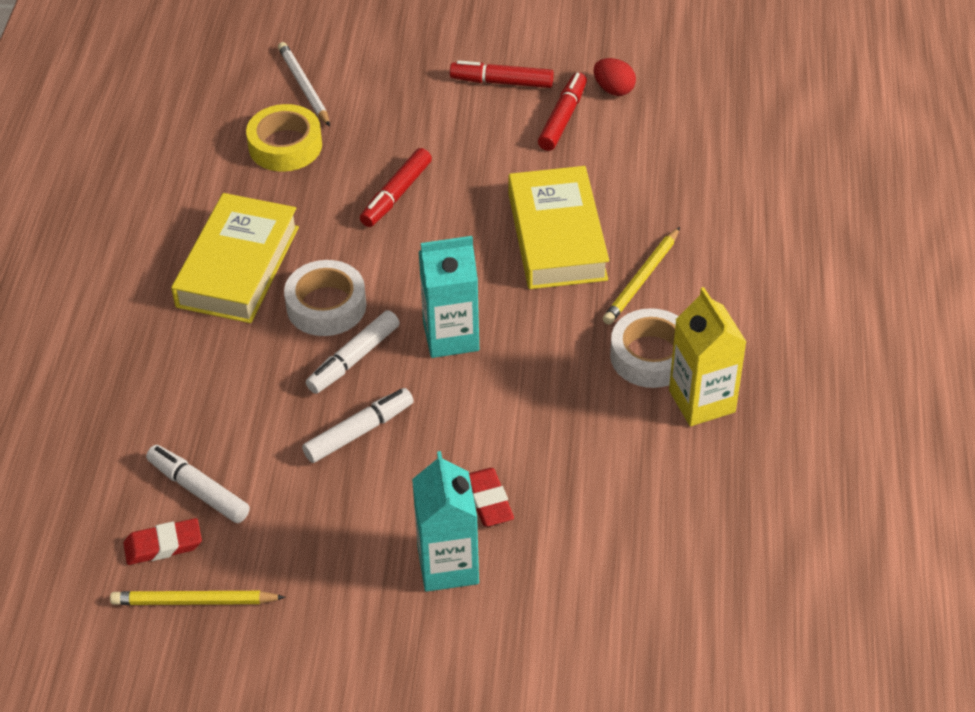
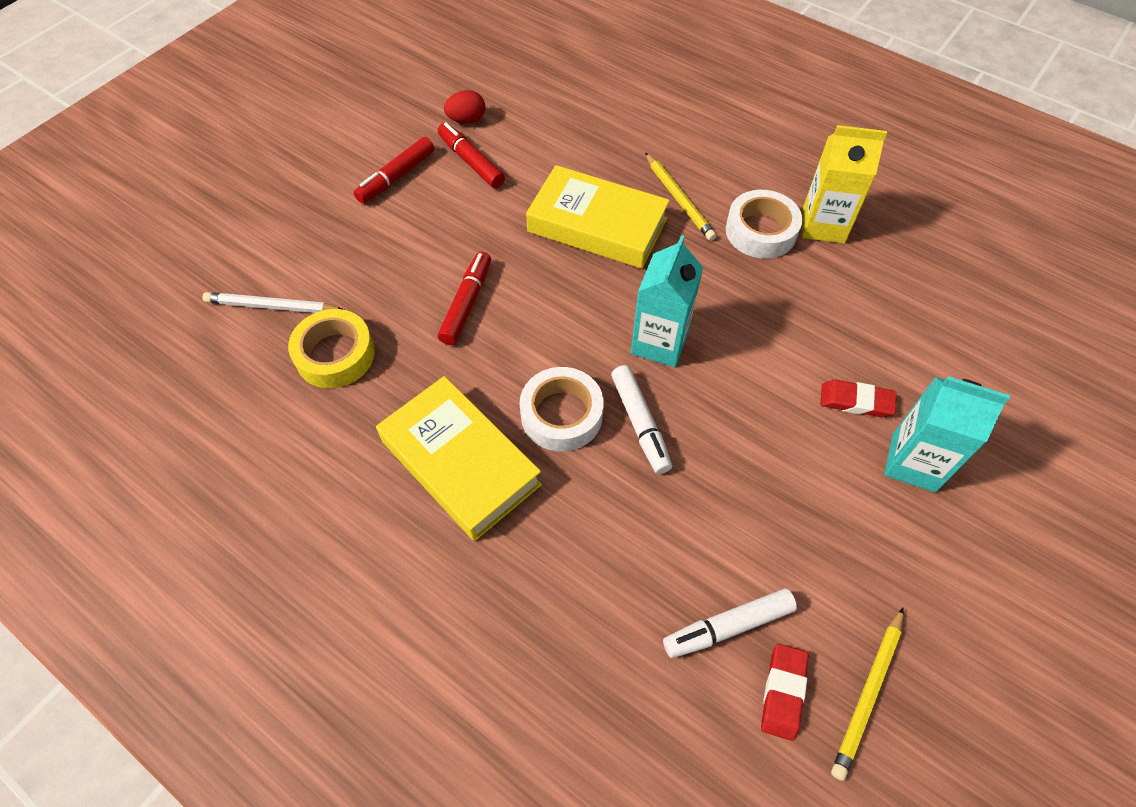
camera: 60 degrees left, 10 degrees up
white marker [302,388,414,463] -> none
red marker [360,148,432,227] -> red marker turned 135 degrees counterclockwise [438,252,491,345]

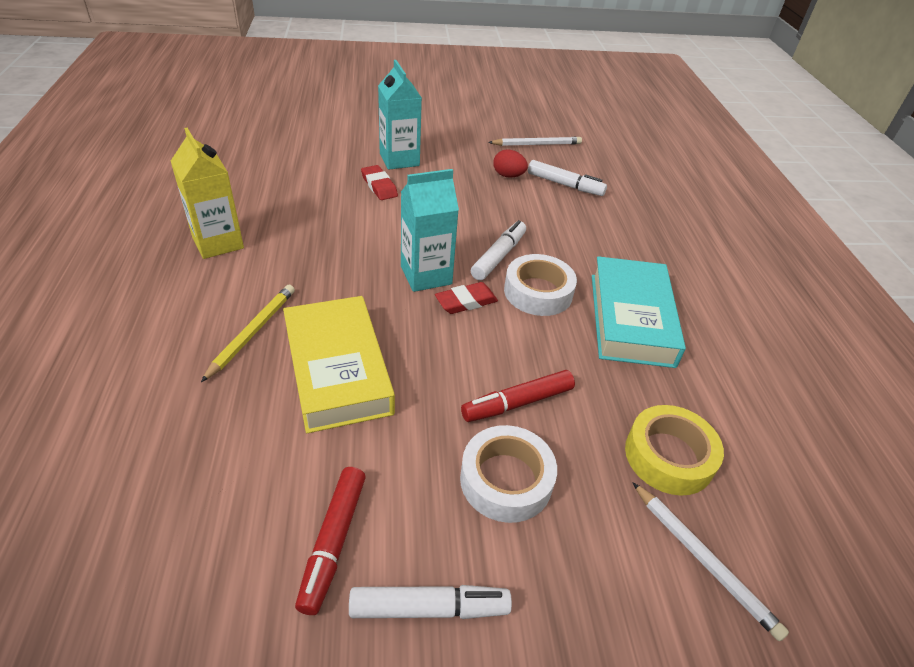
camera: 135 degrees left, 15 degrees down
red marker [354,137,434,203] -> white marker [349,585,512,619]
yellow book [376,376,542,541] -> turquoise book [592,256,686,368]
red egg [444,90,485,124] -> red egg moved to [493,150,528,177]
white tape [726,190,802,259] -> white tape moved to [460,425,557,523]
red eraser [761,644,809,741] -> red eraser moved to [435,282,498,314]
yellow pencil [831,608,904,781] -> white pencil [488,137,582,146]

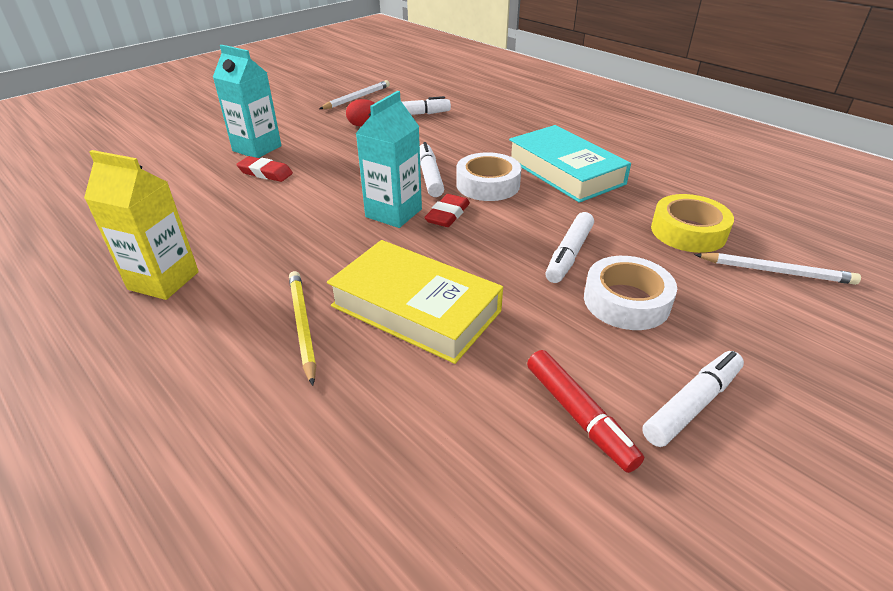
camera: 35 degrees left, 5 degrees down
red marker [461,370,575,422] -> white marker [545,212,594,283]

